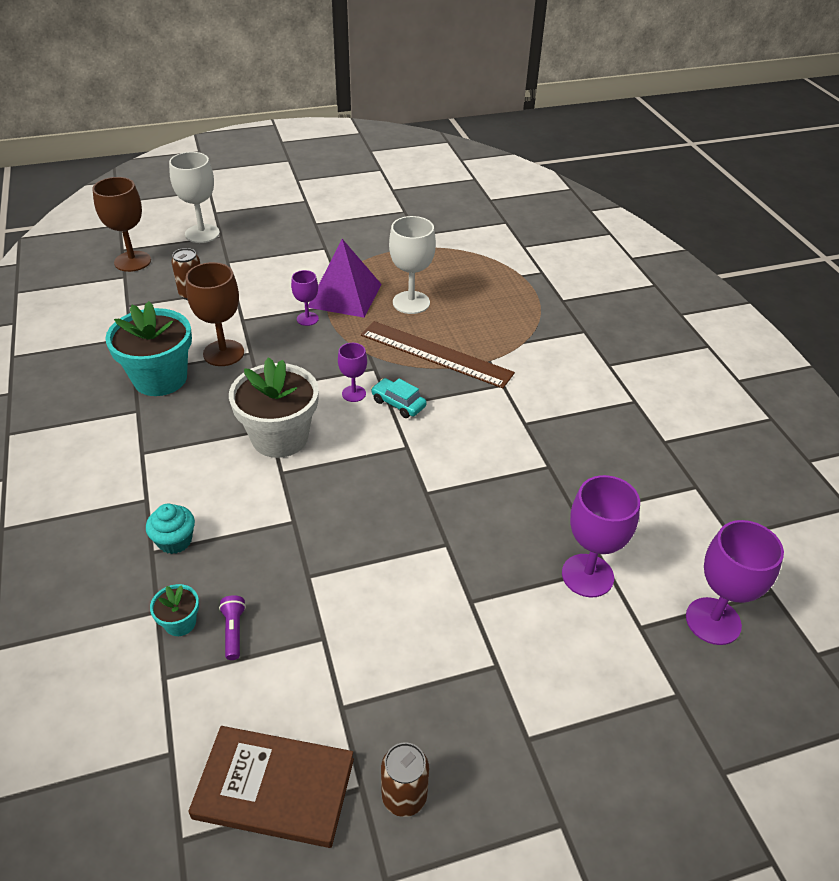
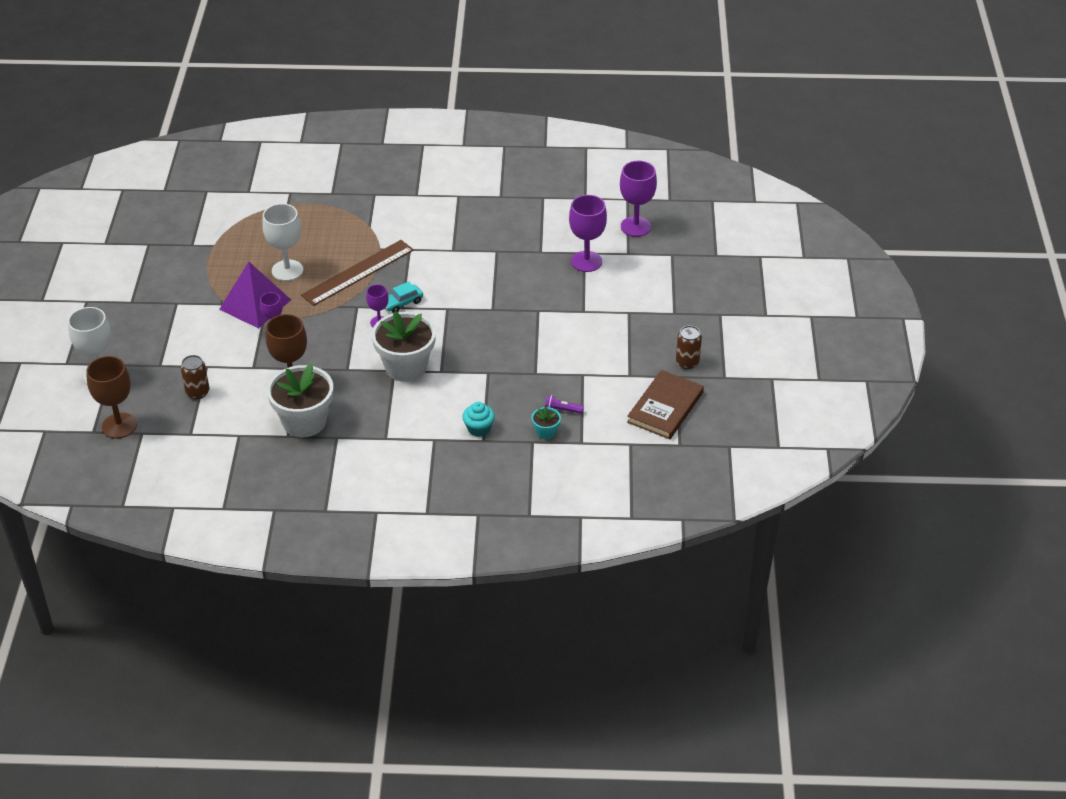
camera: 70 degrees left, 0 degrees up
turquoise flower pot [105,301,192,396] -> white flower pot [267,364,333,437]

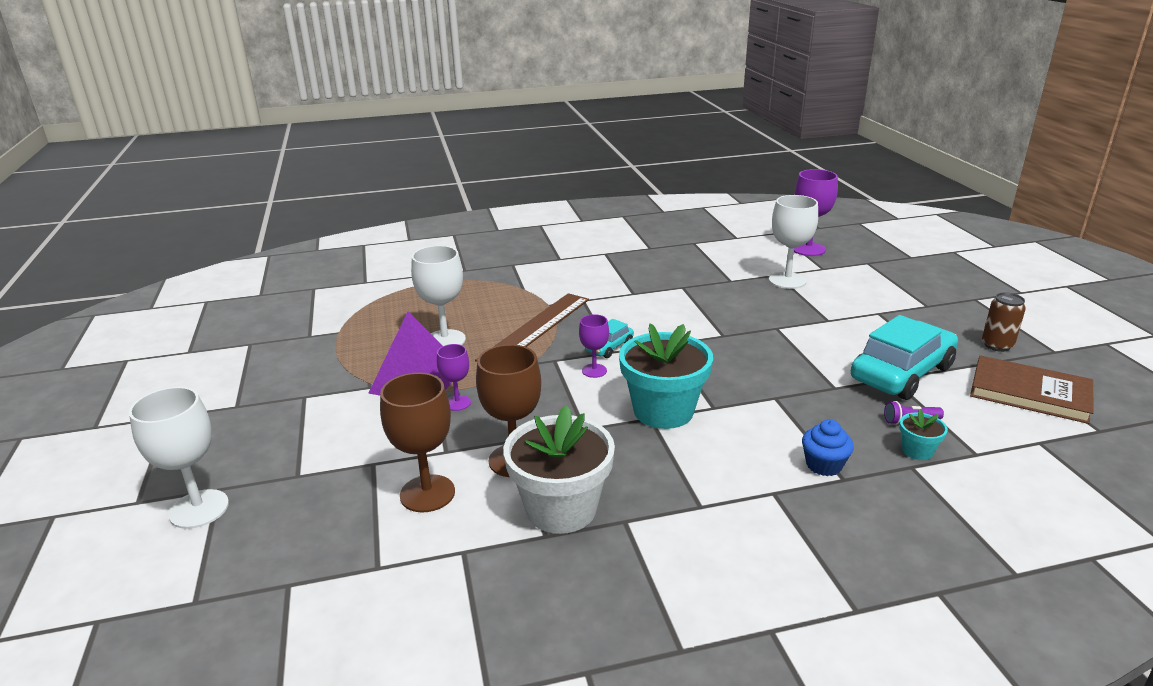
camera: 15 degrees left, 15 degrees down
brown goblet [86,356,137,438] -> brown goblet moved to [380,373,455,512]
brown can [181,355,210,399] -> none
white flower pot [372,311,436,382] -> turquoise flower pot [619,324,713,429]
turquoise cupcake [462,402,495,437] -> blue cupcake [802,419,854,476]
purple goblet [569,195,607,272] -> white goblet [769,195,818,289]
brown book [627,370,704,439] -> brown book turned 75 degrees counterclockwise [970,355,1094,424]
none -> turquoise car [851,315,958,400]

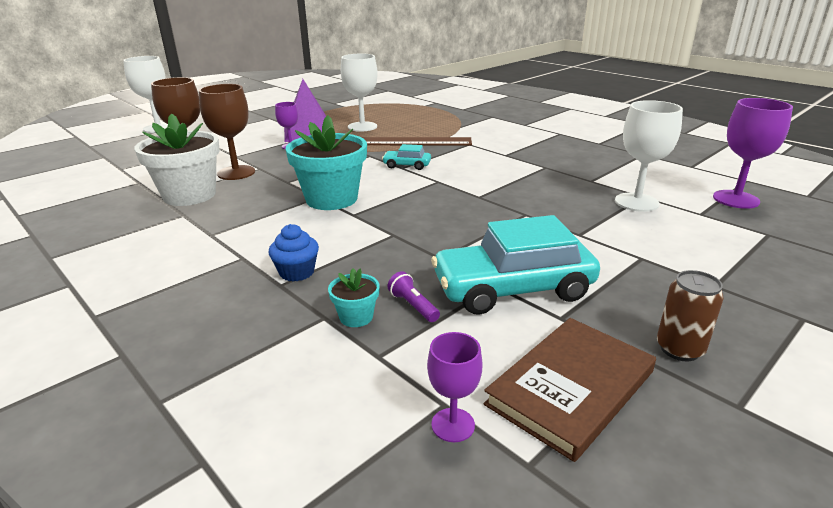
camera: 60 degrees right, 0 degrees up
purple goblet [579,314,609,378] -> purple goblet moved to [427,332,482,442]
turquoise car [851,315,958,400] -> turquoise car turned 150 degrees clockwise [431,215,600,314]
brown book [970,355,1094,424] -> brown book turned 45 degrees clockwise [484,318,656,462]

